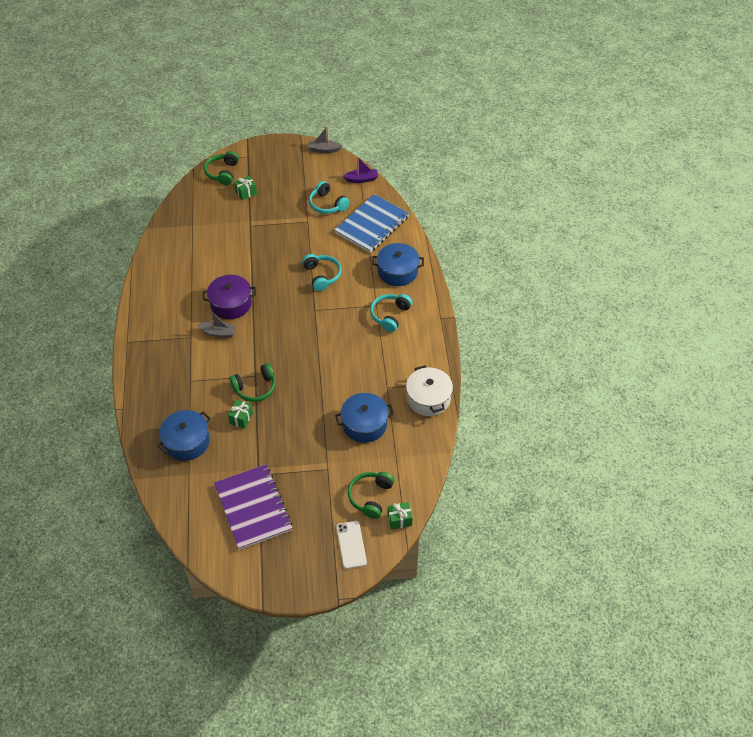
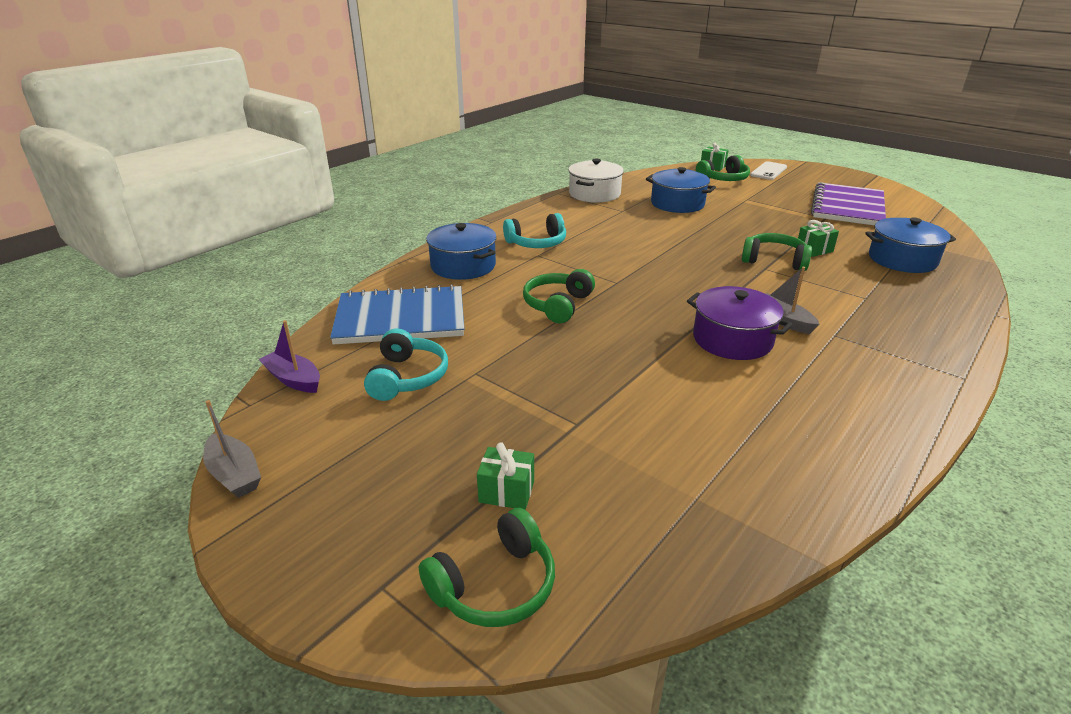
camera: 135 degrees left, 20 degrees down
turquoise headphones [302,254,342,291] -> green headphones [523,269,595,323]

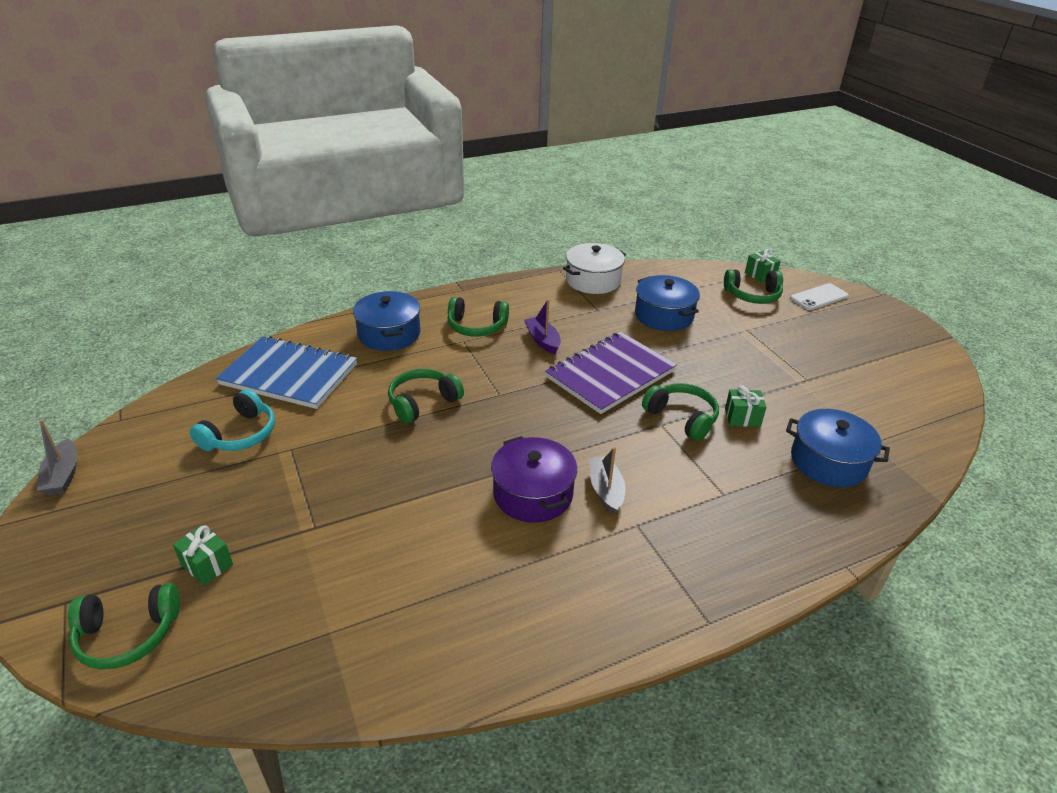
camera: 25 degrees right, 5 degrees up
purple boat [259,320,320,393] -> purple boat moved to [524,299,561,354]
turquoise headphones [503,213,566,248] -> green headphones [448,297,509,337]
purple notebook [811,182,886,226] -> purple notebook moved to [545,332,677,414]

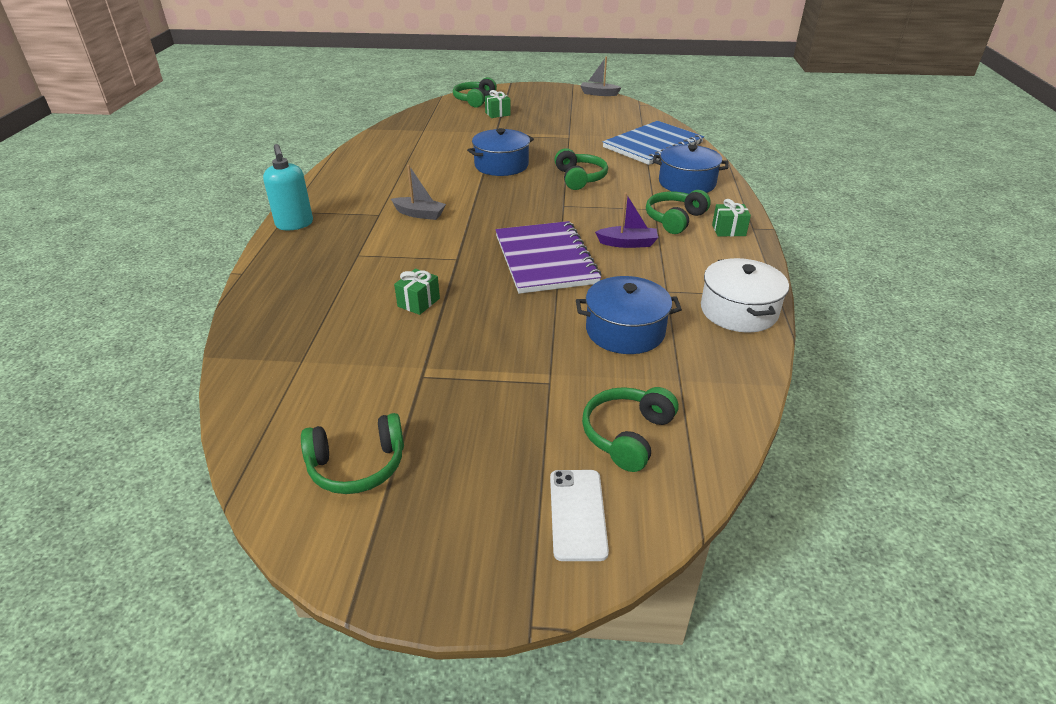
camera: 120 degrees right, 0 degrees up
turquoise headphones [190,389,275,451] -> none
purple pot [491,436,577,523] -> none
green headphones [642,383,719,441] -> green headphones moved to [301,413,404,494]
green gift [745,249,781,283] -> green gift moved to [712,199,751,236]
blue pot [786,409,890,487] -> blue pot moved to [467,128,534,176]
none -> turquoise soap dispenser [263,144,313,230]

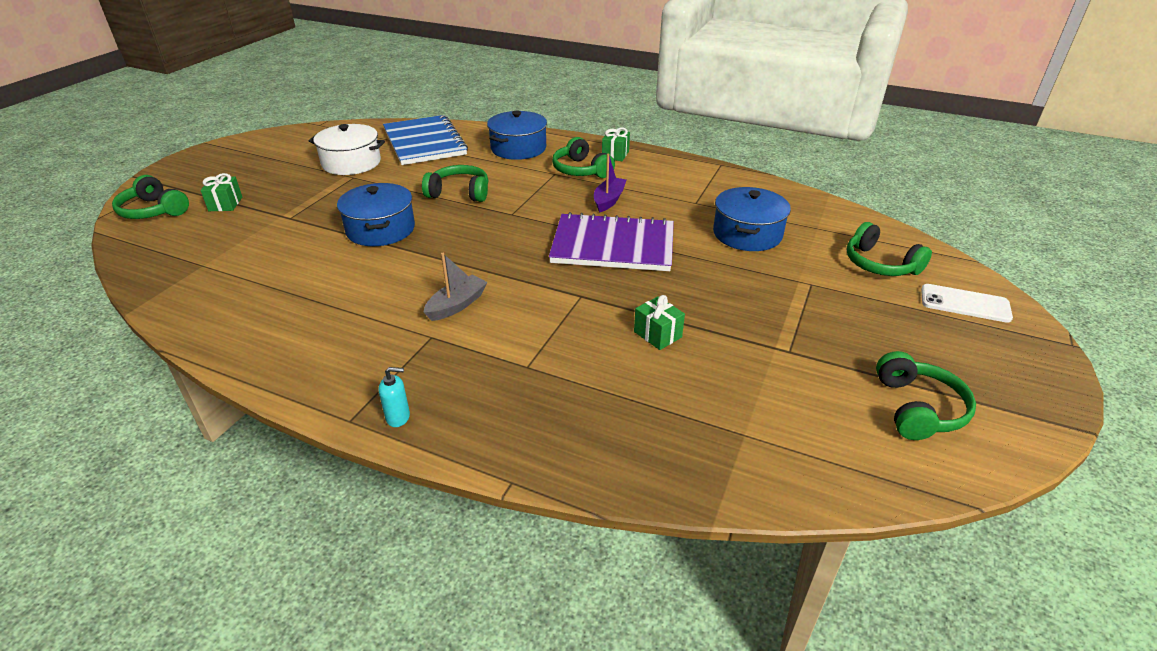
camera: 70 degrees left, 0 degrees up
turquoise soap dispenser [263,144,313,230] -> turquoise soap dispenser [378,367,410,427], size x0.53
grey boat [581,56,622,96] -> none
white pot [701,258,789,333] -> white pot moved to [309,124,385,175]

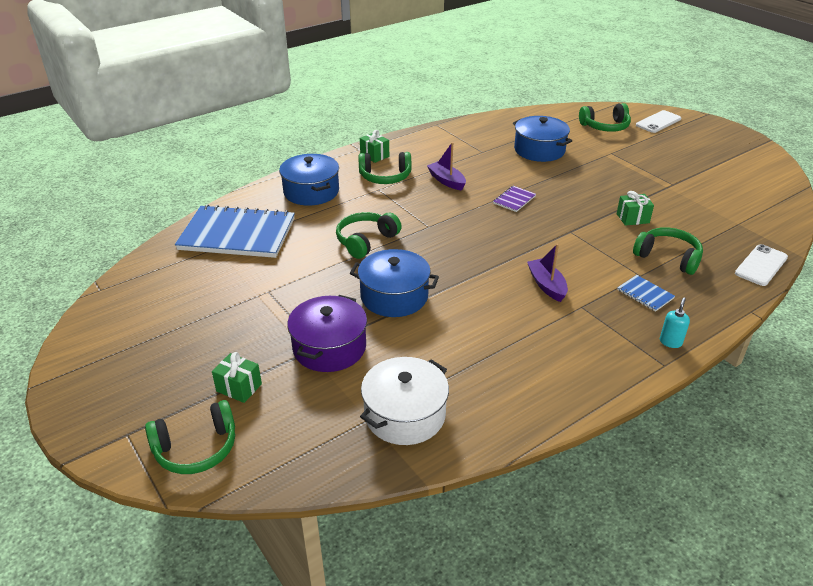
camera: 60 degrees left, 0 degrees up
white pot [309,124,385,175] -> white pot moved to [360,357,449,445]
grey boat [424,253,488,321] -> purple boat [527,244,568,302]
purple notebook [549,212,674,271] -> purple notebook [493,186,536,212], size x0.41
green headphones [876,351,976,440] -> green headphones moved to [633,227,703,275]
none -> purple pot [287,295,367,372]
none -> blue notebook [617,275,675,312]
none -> white phone [735,244,788,286]

